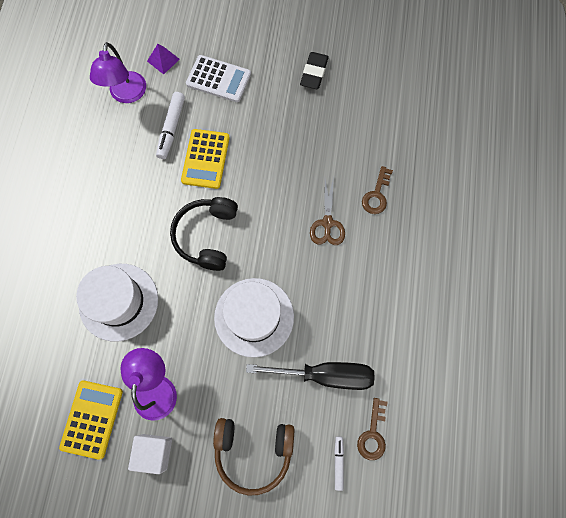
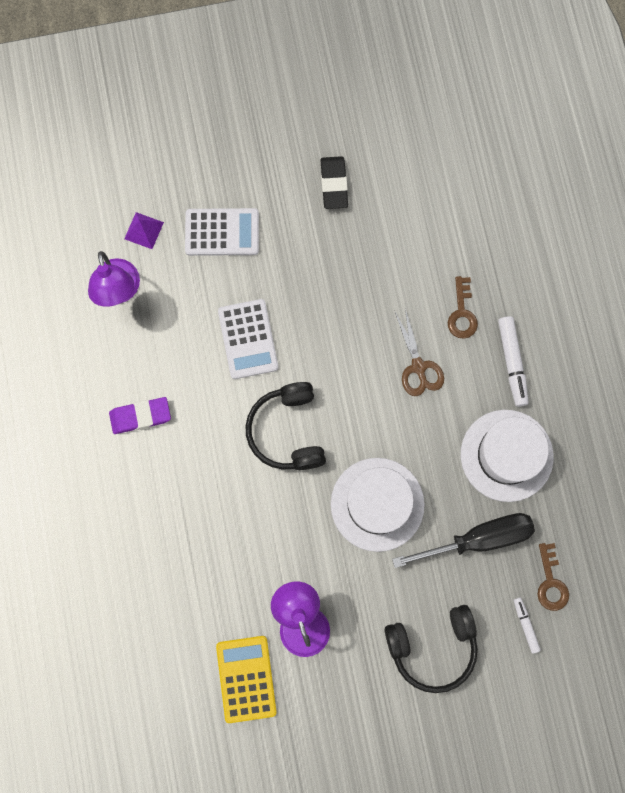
camera: 20 degrees left, 5 degrees up
white hat [76,264,158,341] -> white hat moved to [461,410,554,502]
white cube [128,434,172,474] -> none
white marker [156,92,185,159] -> white marker moved to [498,316,529,407]
yellow calculator [181,129,230,189] -> white calculator [218,299,279,379]
brown headphones [213,418,295,496] -> black headphones [384,605,478,693]
none -> purple eraser [109,397,171,434]

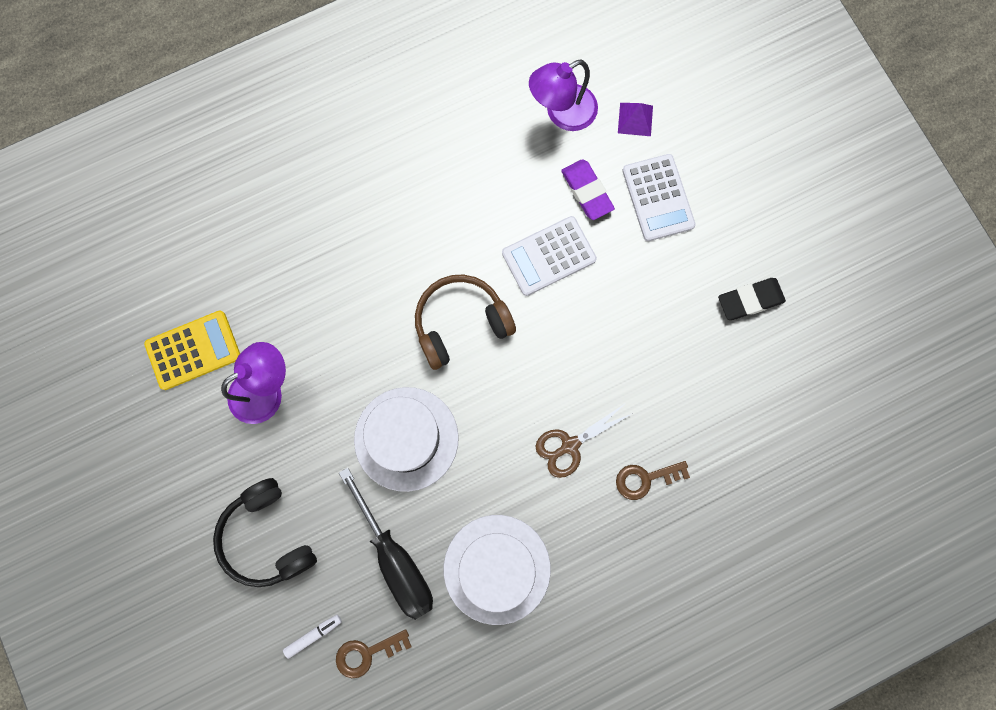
camera: 75 degrees right, 0 degrees up
purple eraser [109,397,171,434] -> purple eraser moved to [561,159,615,220]
black headphones [246,382,326,470] -> brown headphones [415,275,516,370]
white marker [498,316,529,407] -> none

